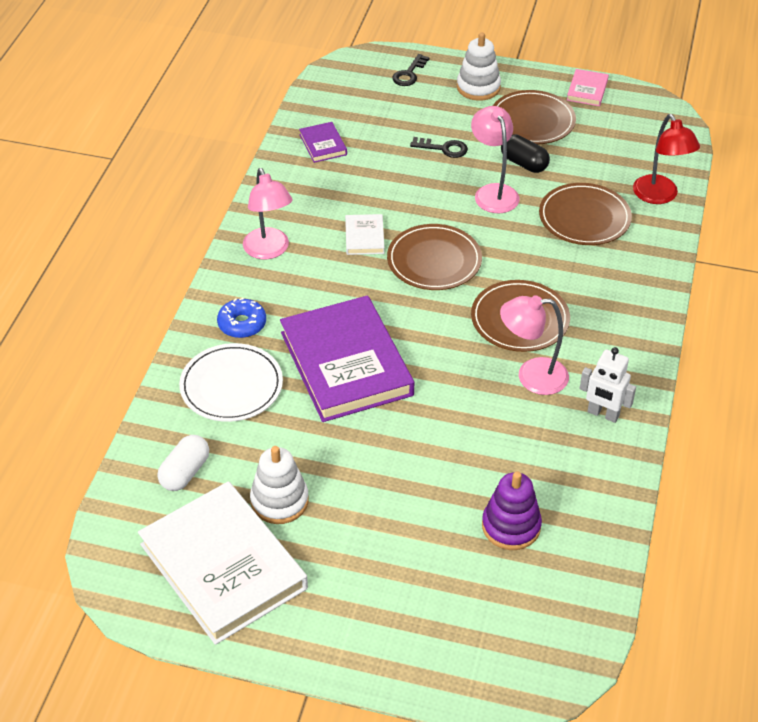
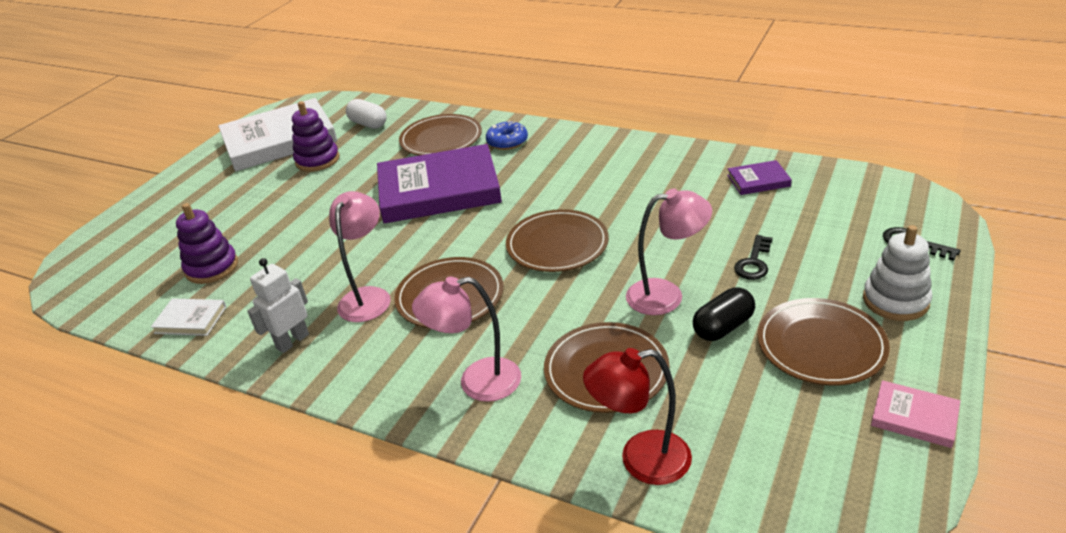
camera: 105 degrees right, 10 degrees down
white plate [179,343,283,422] -> brown plate [399,114,482,156]
pink lamp [243,168,292,259] -> pink lamp moved to [412,277,521,402]
white stacking toy [250,446,309,524] -> purple stacking toy [292,101,339,172]
white book [345,214,384,255] -> white book moved to [151,299,226,336]

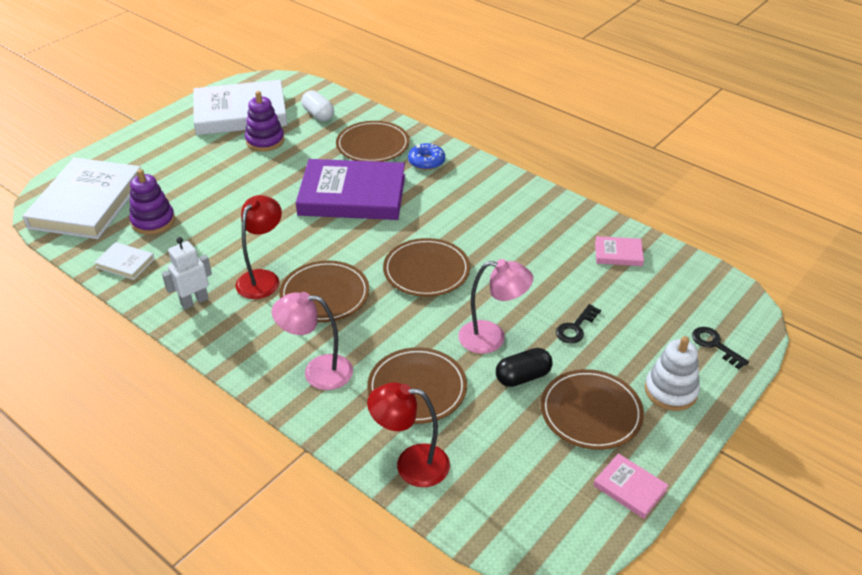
camera: 10 degrees right, 5 degrees up
pink lamp [329,191,391,322] -> red lamp [235,195,282,299]
purple book [727,160,792,195] -> pink book [595,236,644,266]
none -> white book [23,158,141,239]

